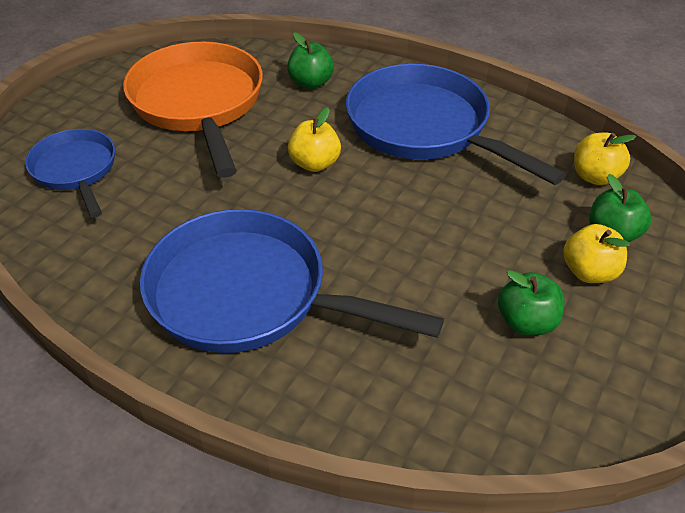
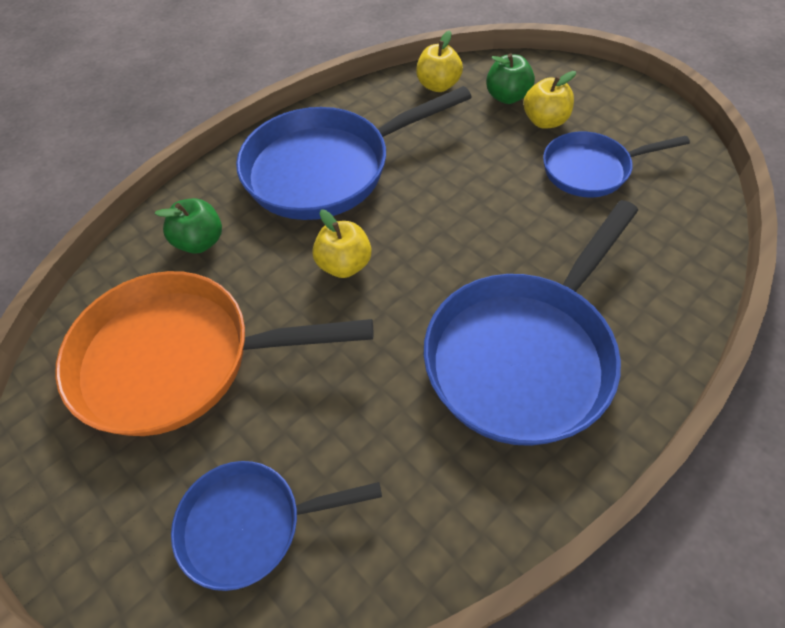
camera: 70 degrees left, 10 degrees up
green apple [498,270,565,335] -> blue pan [543,131,690,197]

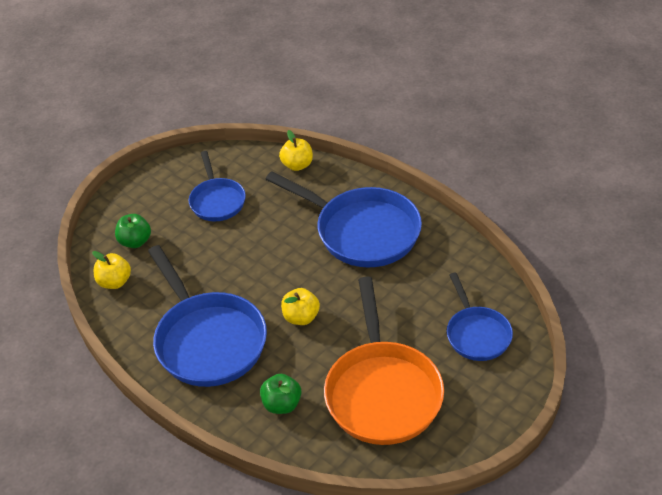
camera: 95 degrees left, 10 degrees down
yellow apple [523,71,576,129] -> yellow apple moved to [279,130,313,171]

